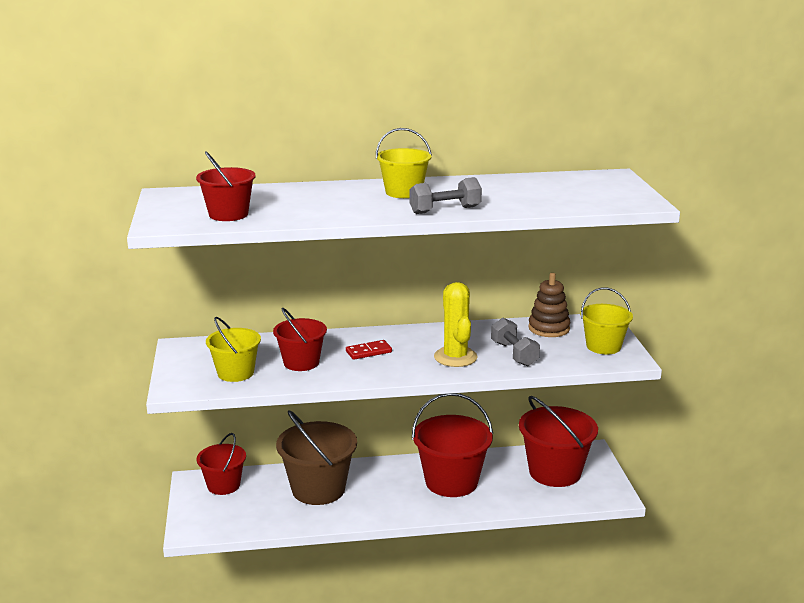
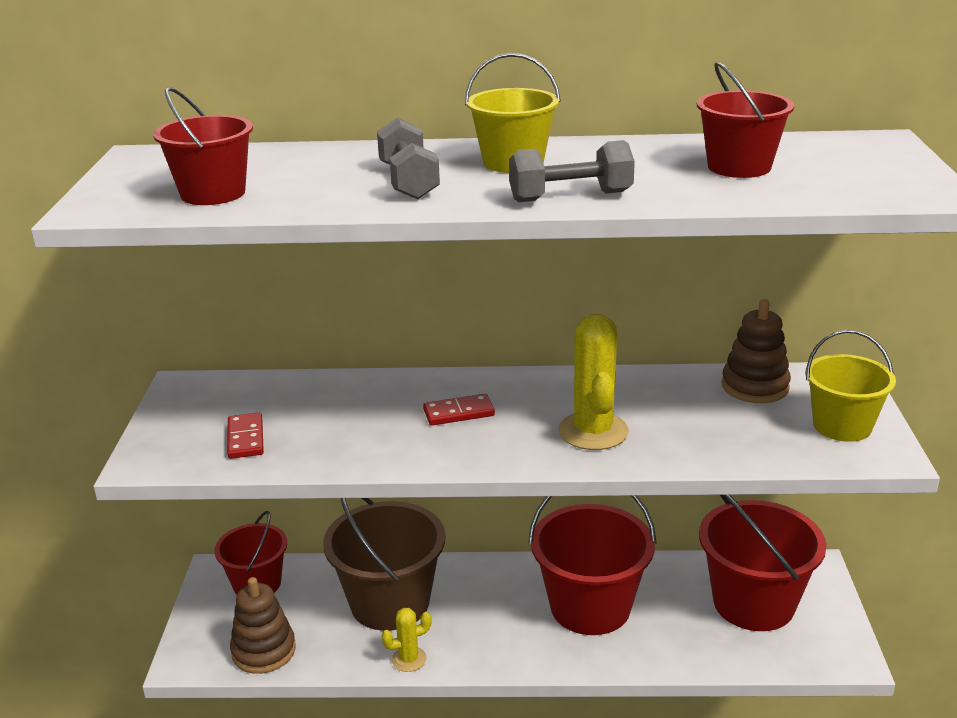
camera: 10 degrees right, 5 degrees up
yellow bucket [206,317,261,382] -> red domino [227,413,264,459]
red bucket [273,308,327,371] -> red bucket moved to [697,61,795,178]
grey dumbbell [491,318,540,367] -> grey dumbbell moved to [377,117,440,199]
none -> brown stacking toy [230,577,296,674]
none -> yellow cactus [382,608,432,672]

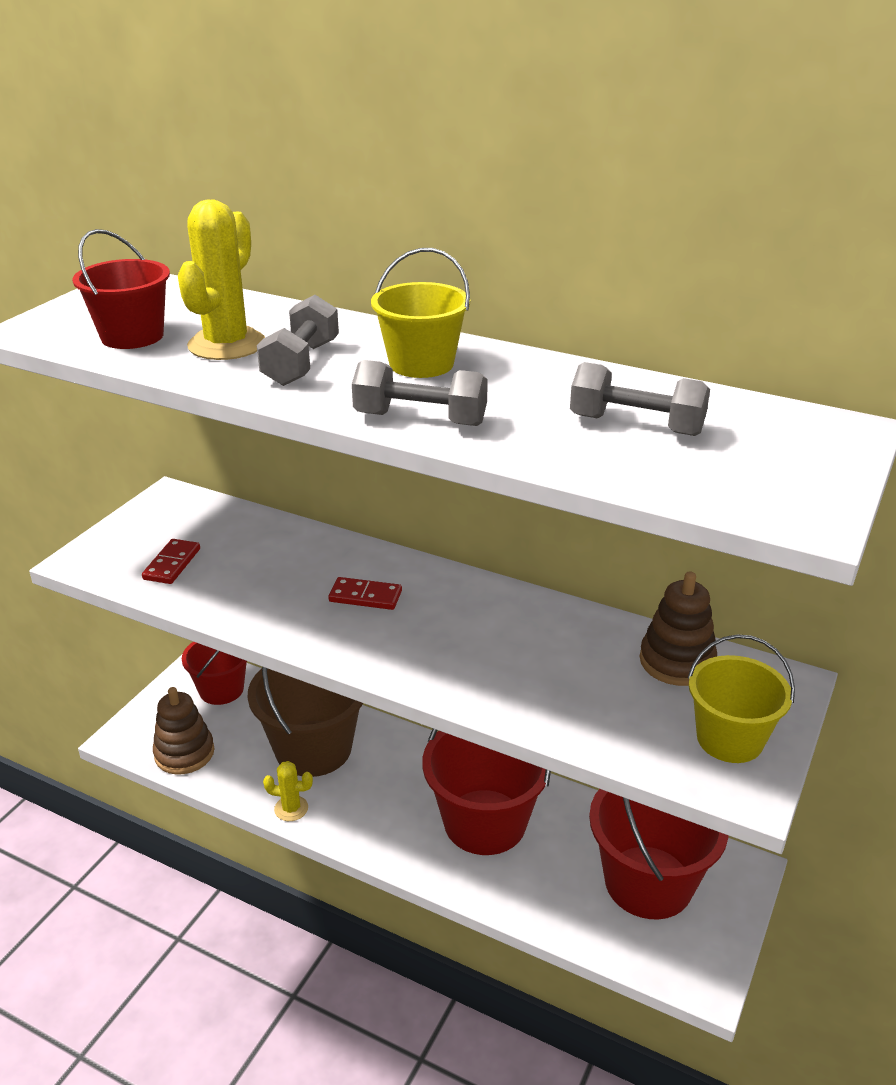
camera: 25 degrees right, 5 degrees up
yellow cactus [559,313,629,450] -> yellow cactus moved to [178,199,265,360]
red bucket [697,61,795,178] -> grey dumbbell [570,362,710,436]

